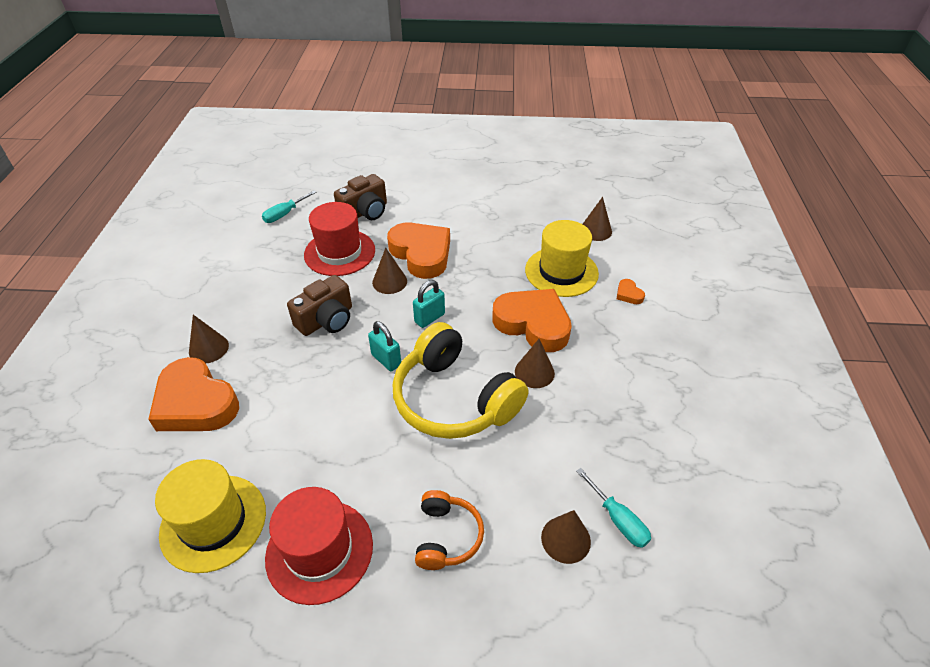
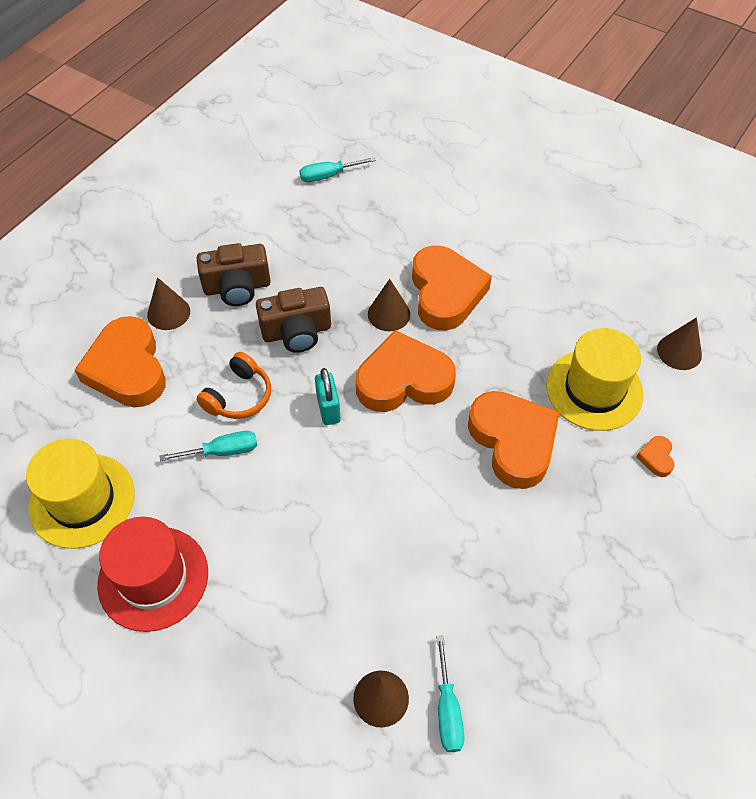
camera: 30 degrees right, 10 degrees up
red hat [304,202,375,276] -> none
brown camera [334,174,387,220] -> brown camera moved to [196,243,271,306]
yellow headphones [393,322,529,439] -> none
turquoise padlock [413,280,445,328] -> orange heart [356,330,456,412]
orange headphones [415,490,484,570] -> orange headphones moved to [196,352,271,419]
brown cone [515,339,555,388] -> none
none -> turquoise screwdriver [160,431,257,461]

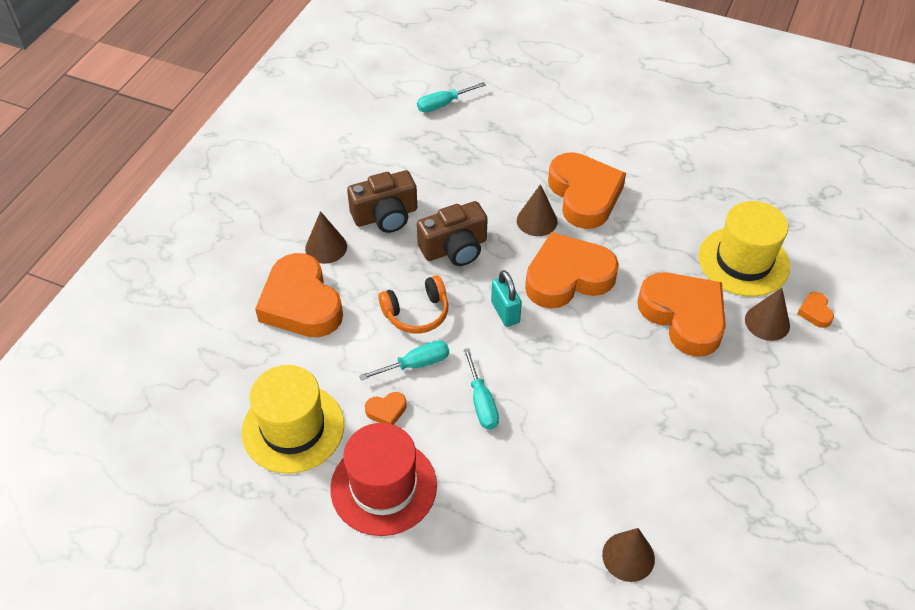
camera: 10 degrees left, 5 degrees down
orange headphones [196,352,271,419] -> orange headphones turned 45 degrees clockwise [378,275,448,334]
turquoise screwdriver [436,635,464,752] -> turquoise screwdriver moved to [463,348,499,430]
brown cone [657,317,702,370] -> brown cone moved to [745,288,790,341]
none -> orange heart [365,392,407,425]

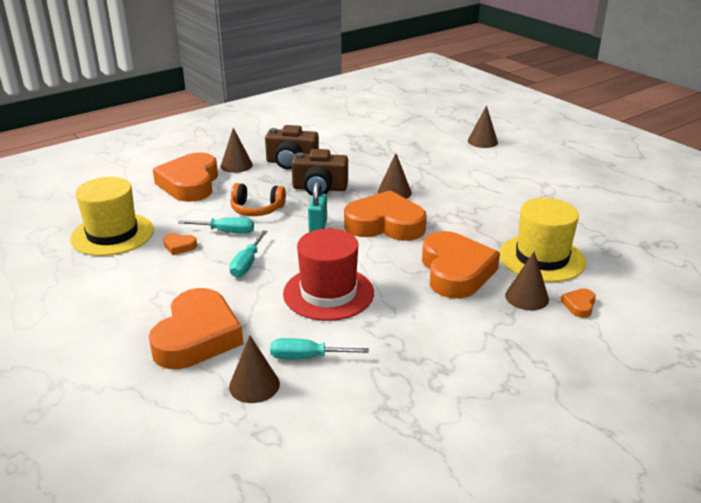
camera: 30 degrees right, 20 degrees down
red hat [330,423,437,536] -> red hat moved to [283,229,374,321]
turquoise screwdriver [417,82,486,112] -> turquoise screwdriver moved to [270,338,369,359]
orange heart [548,152,626,229] -> orange heart moved to [149,288,243,369]
none -> brown cone [468,105,498,148]

